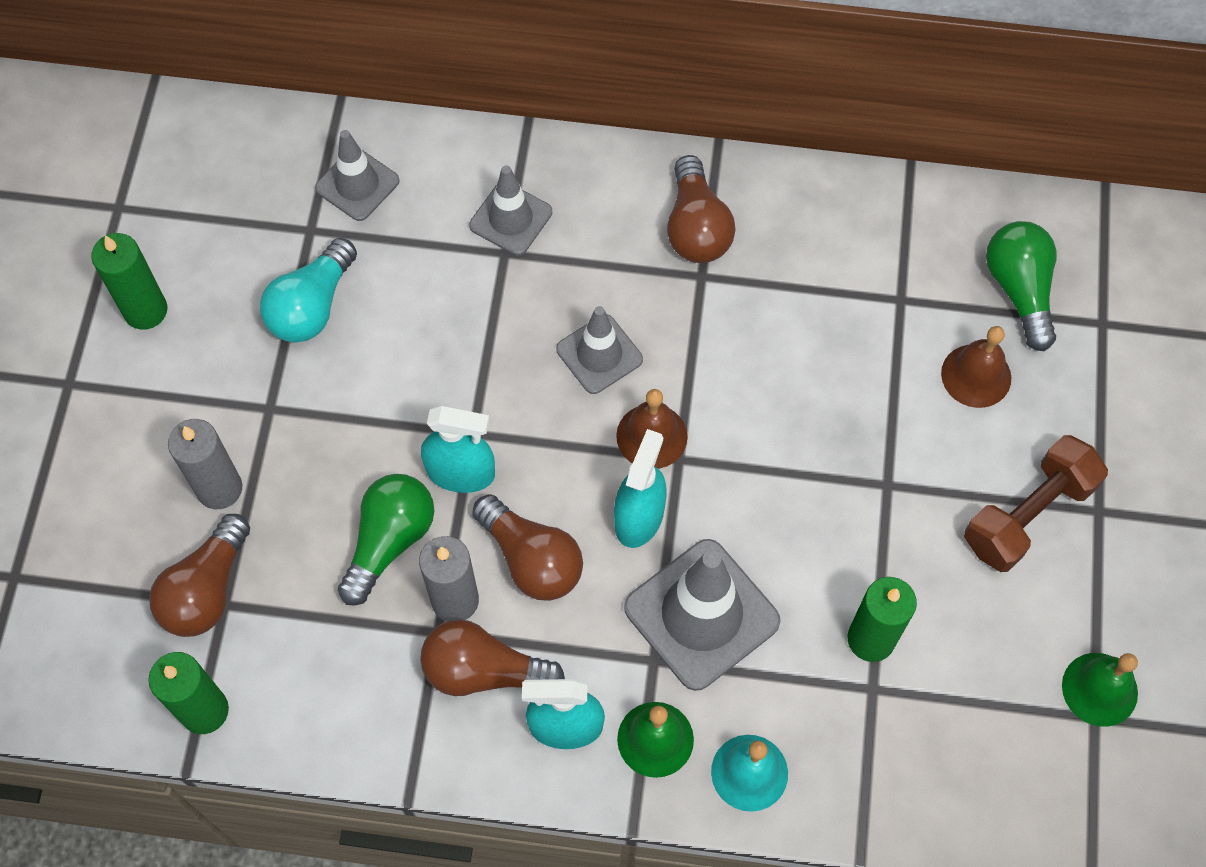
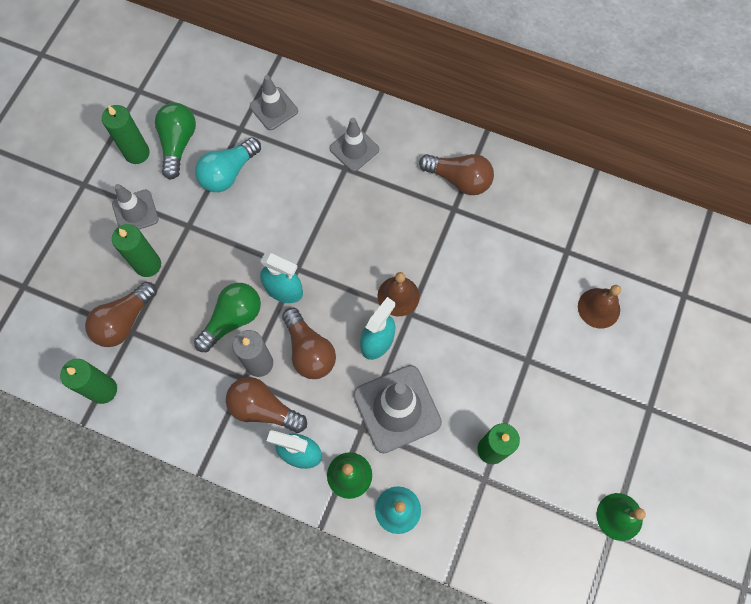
camera: 15 degrees right, 5 degrees up
grey candle [168,419,243,509] -> green candle [112,224,161,277]
grey traffic cone [556,306,643,394] -> grey traffic cone moved to [112,184,159,229]
brown light bulb [667,155,736,263] -> brown light bulb turned 75 degrees counterclockwise [419,154,494,195]
brown dumbbell [964,435,1108,572] -> none
green light bulb [986,221,1056,351] -> green light bulb moved to [155,103,196,180]

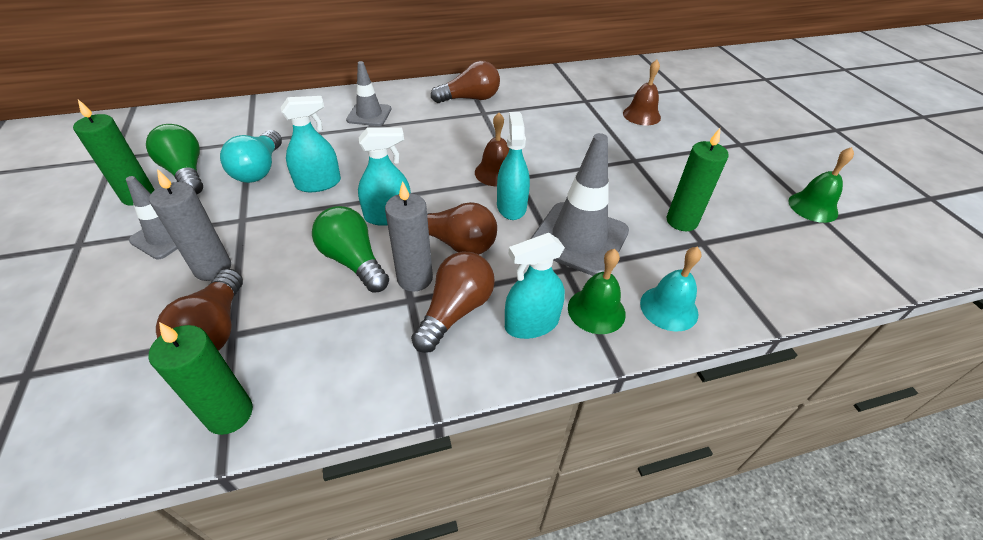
camera: 40 degrees left, 25 degrees down
green candle [112,224,161,277] -> grey candle [149,169,231,281]
green light bulb [194,283,261,352] -> green light bulb turned 45 degrees counterclockwise [312,206,389,293]
brown light bulb [226,377,307,433] -> brown light bulb turned 135 degrees clockwise [411,252,495,353]
grey traffic cone [250,75,298,130] -> none
none -> turquoise spray bottle [281,96,341,192]

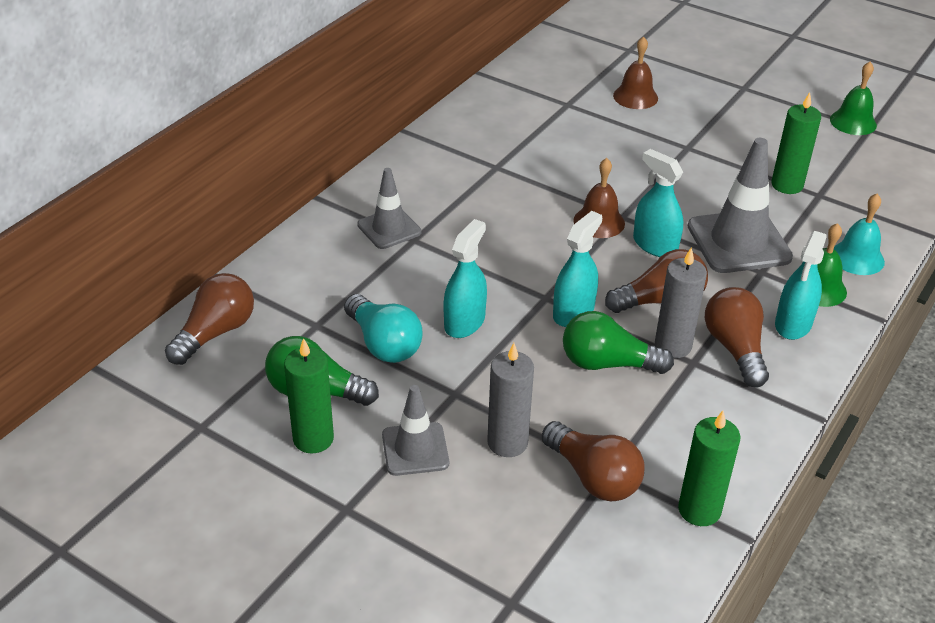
camera: 40 degrees left, 5 degrees down
brown light bulb [431,61,500,103] -> brown light bulb moved to [165,273,254,365]

